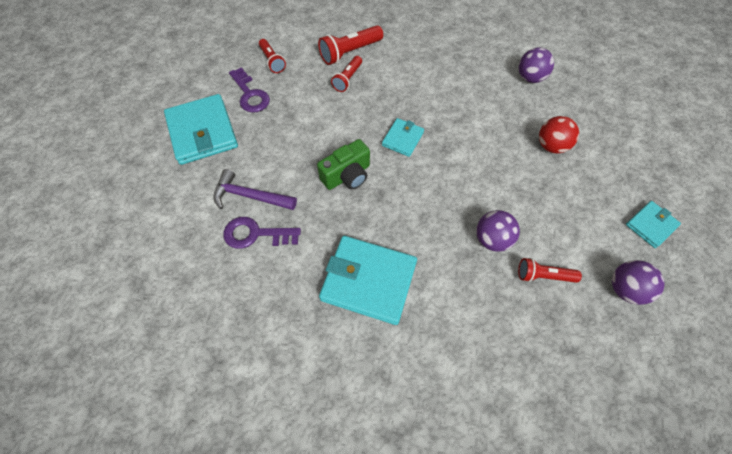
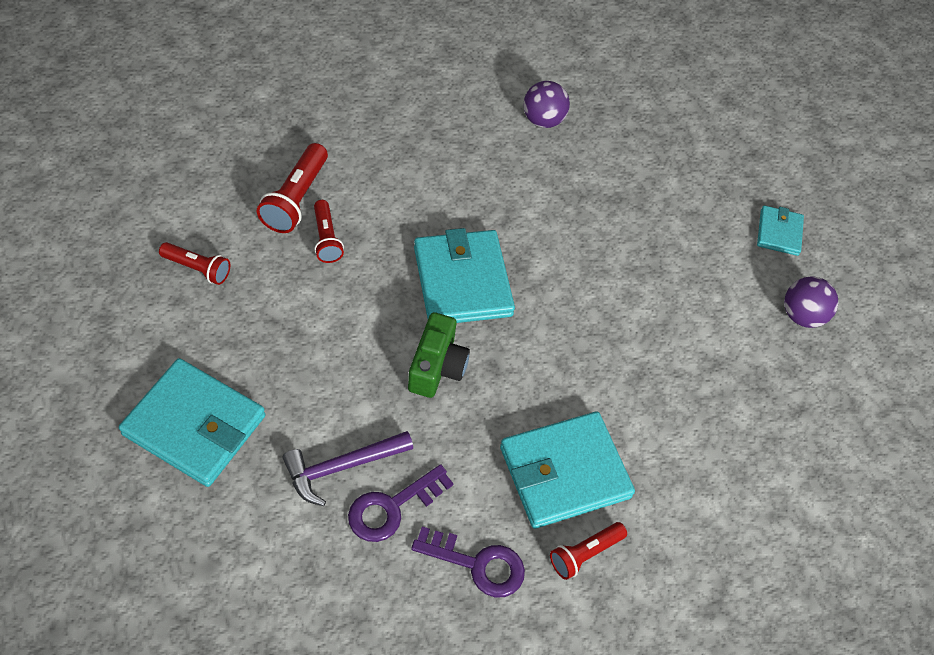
camera: 45 degrees left, 5 degrees down
purple key [229,67,270,113] -> purple key moved to [411,526,525,598]
turquoise wallet [382,118,424,157] -> turquoise wallet [414,228,515,323], size x1.89
purple ball [476,210,520,252] -> none
red flashlight [518,258,582,283] -> red flashlight moved to [550,522,627,580]
red ball [539,116,579,154] -> none

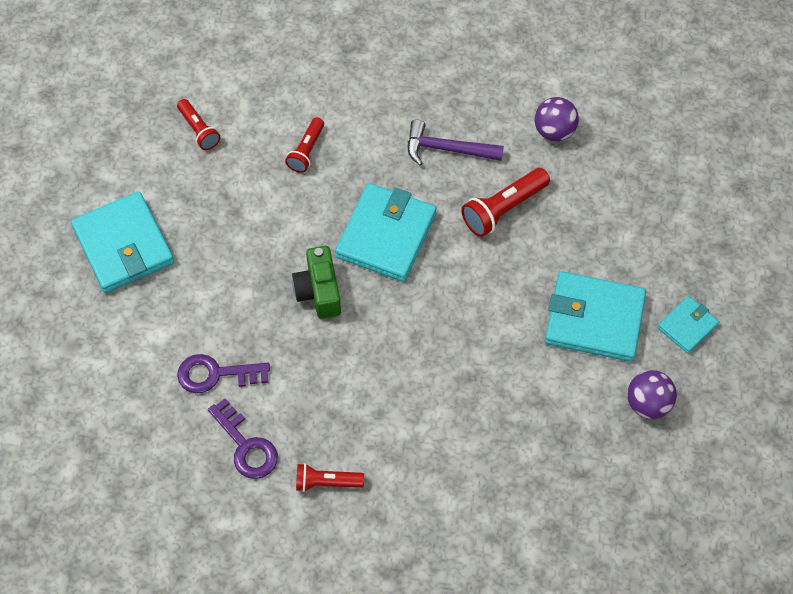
camera: 40 degrees right, 5 degrees up
red flashlight [257,143,328,233] -> red flashlight moved to [461,168,550,237]
purple hammer [283,431,413,506] -> purple hammer moved to [408,119,504,165]
green camera [408,312,470,398] -> green camera turned 120 degrees clockwise [292,246,341,319]
turquoise wallet [500,411,635,529] -> turquoise wallet moved to [545,271,646,362]

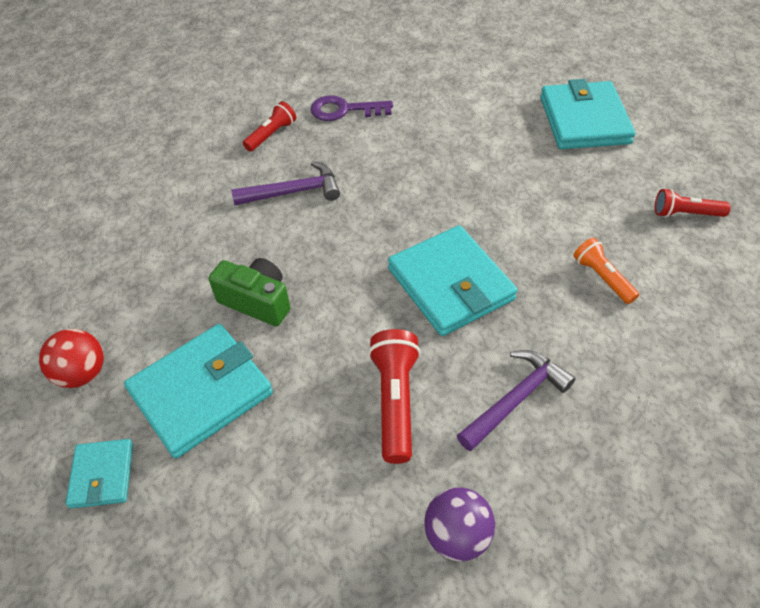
camera: 130 degrees right, 10 degrees down
turquoise wallet [71,191,174,293] -> turquoise wallet turned 75 degrees clockwise [540,79,636,149]
purple key [177,354,270,393] -> none
red flashlight [285,117,324,173] -> orange flashlight [573,238,639,304]
green camera [292,246,341,319] -> green camera moved to [208,258,291,326]
purple ball [627,370,677,419] -> red ball [39,329,104,388]
none -> purple hammer [231,161,340,205]

